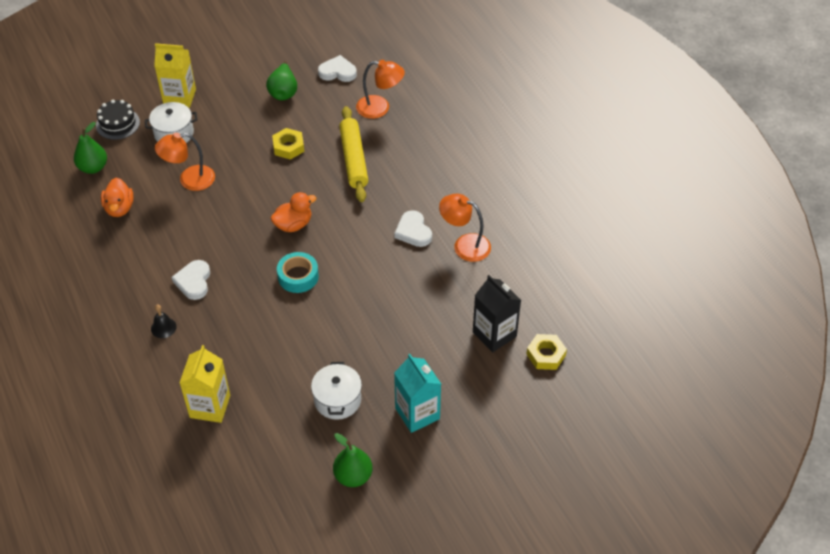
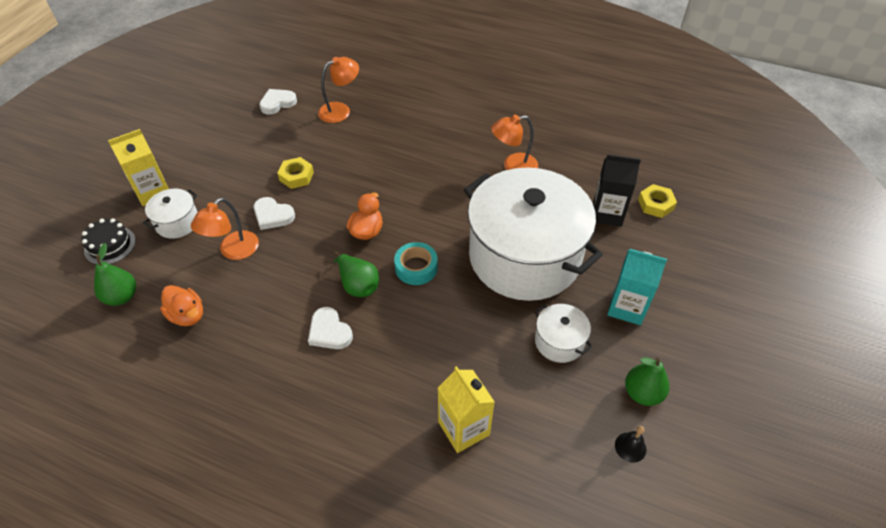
camera: 40 degrees left, 0 degrees up
black bell [151,305,177,338] -> black bell moved to [615,426,647,463]
green pear [266,61,297,100] -> green pear moved to [334,252,379,297]
yellow rolling pin [339,106,368,202] -> none
white heart [394,210,432,247] -> white heart moved to [253,197,295,230]
none -> white pot [464,167,603,301]

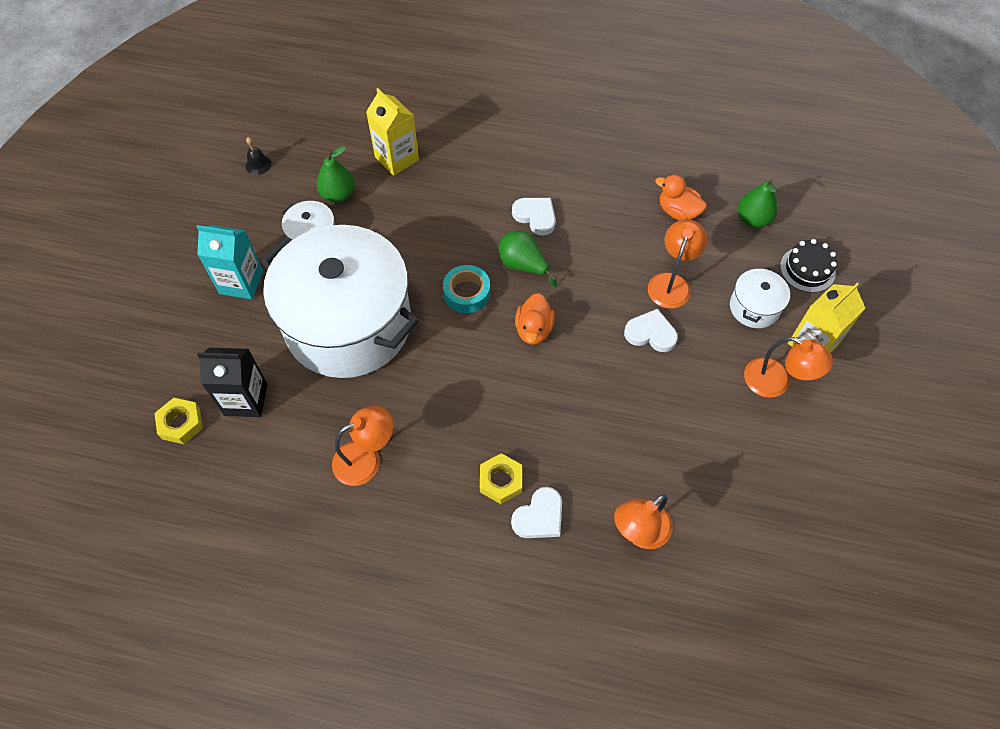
camera: 170 degrees right, 10 degrees up
white heart [259,89,297,114] -> white heart moved to [511,487,562,538]
yellow nut [277,157,314,189] -> yellow nut moved to [480,453,522,504]
green pear [625,357,669,406] -> green pear moved to [316,146,355,203]
none -> orange lamp [744,337,833,398]

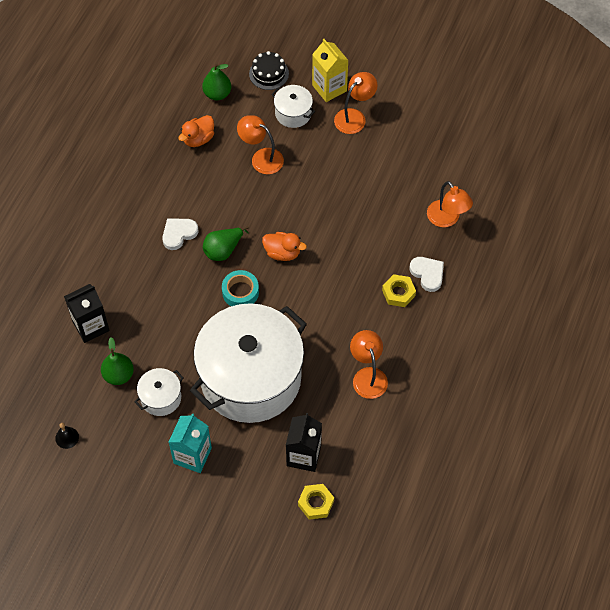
camera: 80 degrees left, 0 degrees up
yellow carton [366,88,419,176] -> black carton [64,284,110,343]
white heart [624,309,678,352] -> none

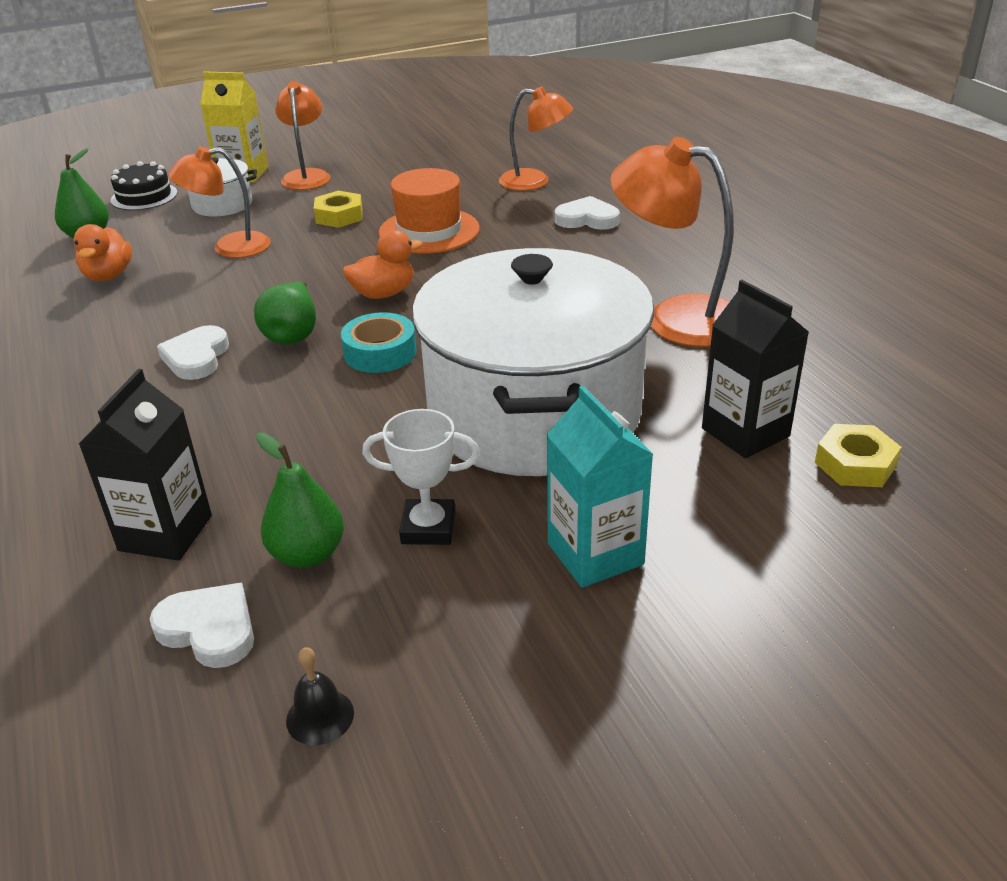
camera: 45 degrees left, 25 degrees down
white pot [135,368,184,416] -> white trophy [362,409,480,545]
orange lamp [350,330,388,399] -> orange lamp [610,137,734,347], size x1.50
yellow nut [382,274,416,307] -> yellow nut moved to [314,191,363,228]
none -> white heart [150,583,254,668]
none -> orange hat [379,168,480,254]

